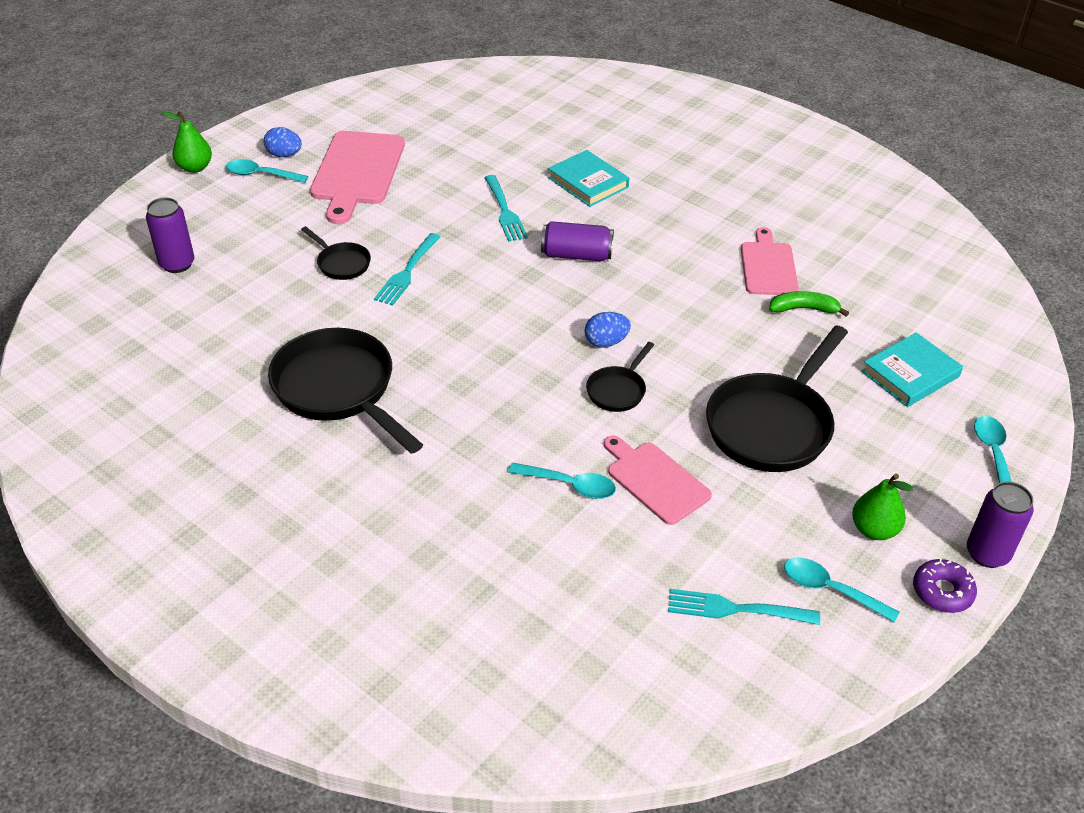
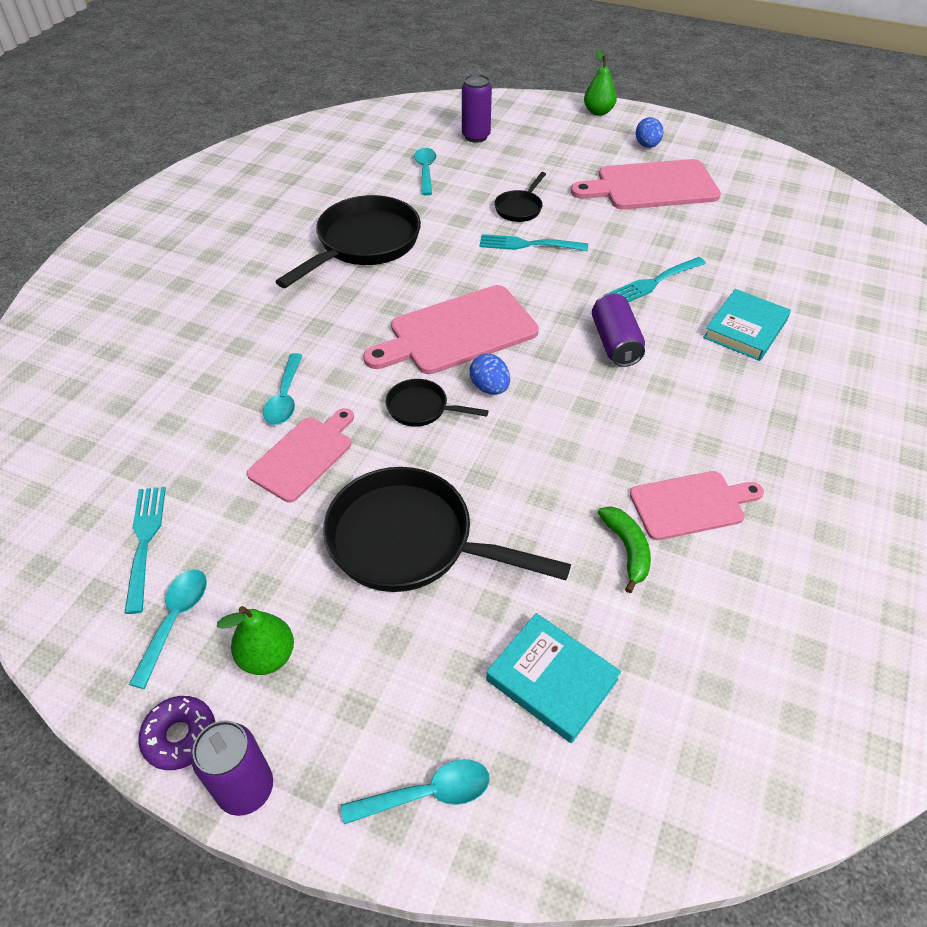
camera: 75 degrees right, 5 degrees up
turquoise spoon [226,159,308,183] -> turquoise spoon moved to [414,148,436,196]
none -> pink cutting board [363,285,539,374]

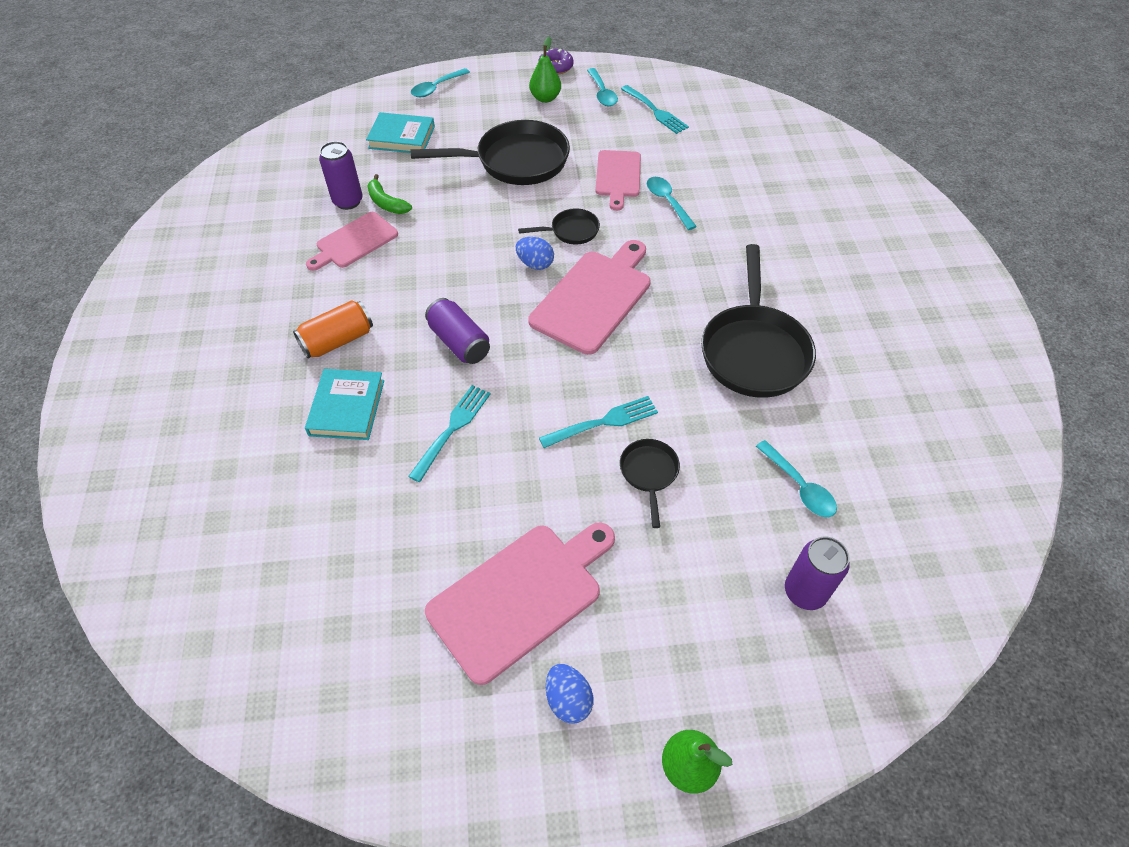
camera: 150 degrees right, 5 degrees up
purple can [191,720,273,816] -> purple can moved to [319,141,363,210]
none -> orange can [293,300,373,359]

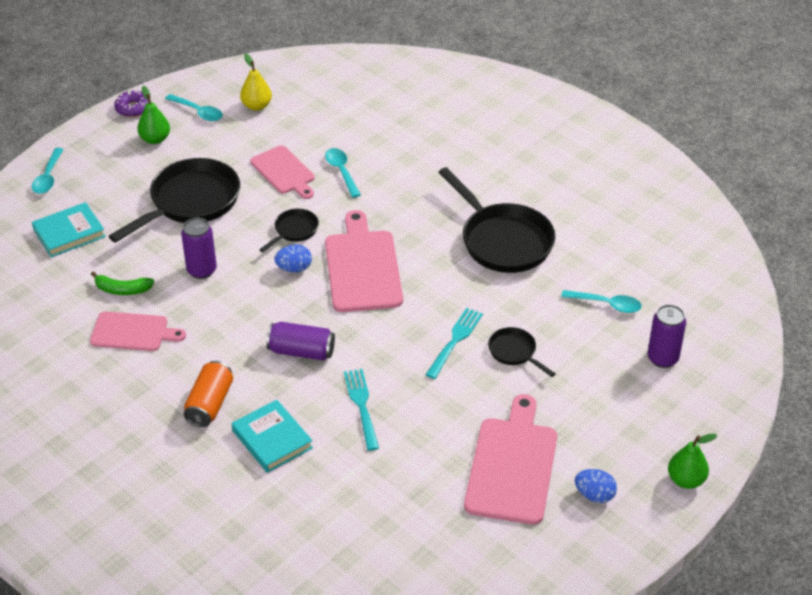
camera: 40 degrees left, 10 degrees down
pink cutting board [306,212,398,271] -> pink cutting board turned 90 degrees counterclockwise [90,311,186,351]
purple can [319,141,363,210] -> purple can moved to [181,218,217,279]
turquoise fork [621,85,689,134] -> yellow pear [240,53,272,111]
turquoise spoon [647,177,697,230] -> turquoise spoon turned 45 degrees clockwise [325,148,361,198]

